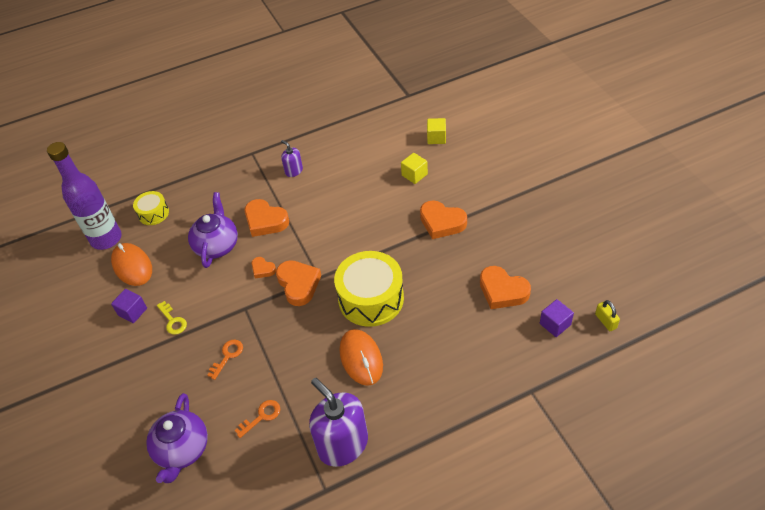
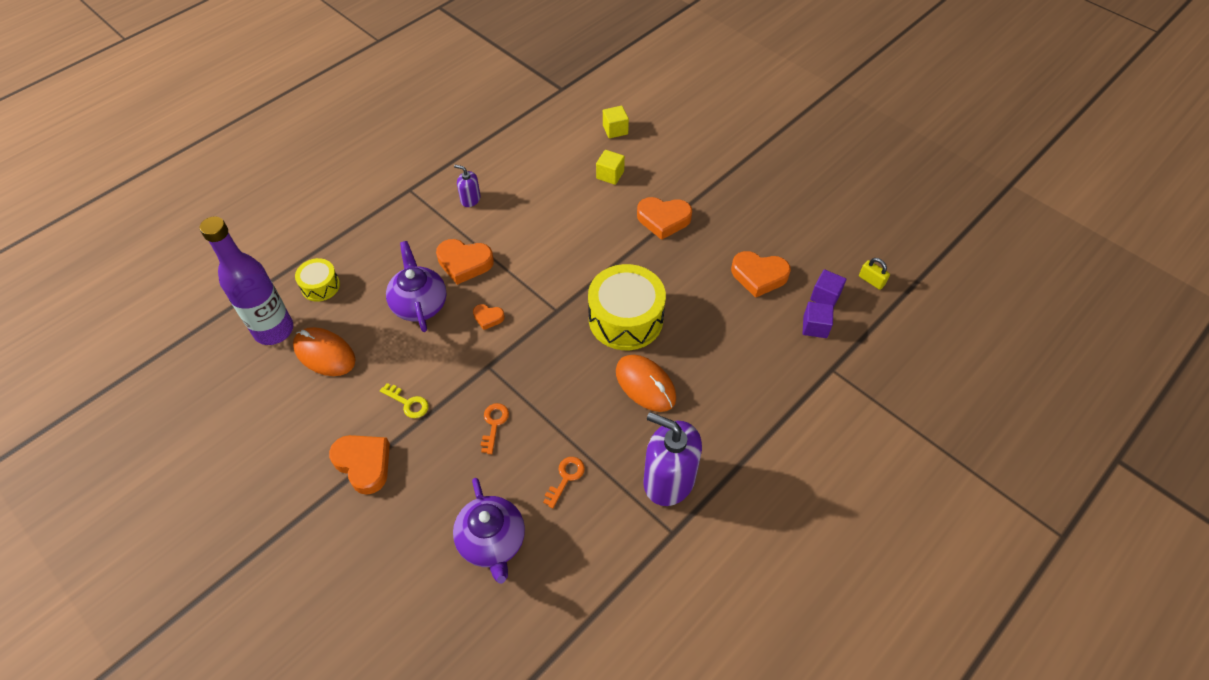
camera: 25 degrees left, 5 degrees up
purple cube [111,289,147,323] -> purple cube moved to [803,302,834,338]
orange heart [276,260,321,306] -> orange heart moved to [329,435,390,495]

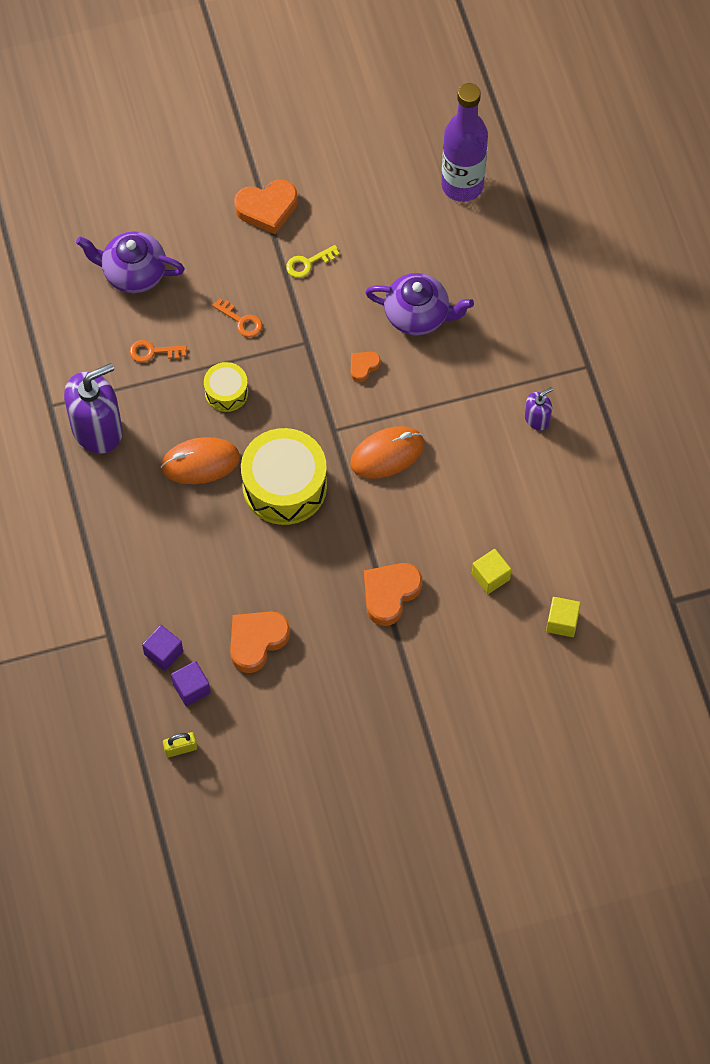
camera: 120 degrees right, 10 degrees up
orange mouse [293,327,356,376] -> orange mouse moved to [350,426,424,479]
yellow drum [295,258,340,302] -> yellow drum moved to [204,362,248,412]
orange heart [436,239,494,285] -> none
orange key [543,457,585,508] -> orange key turned 120 degrees clockwise [130,340,187,363]

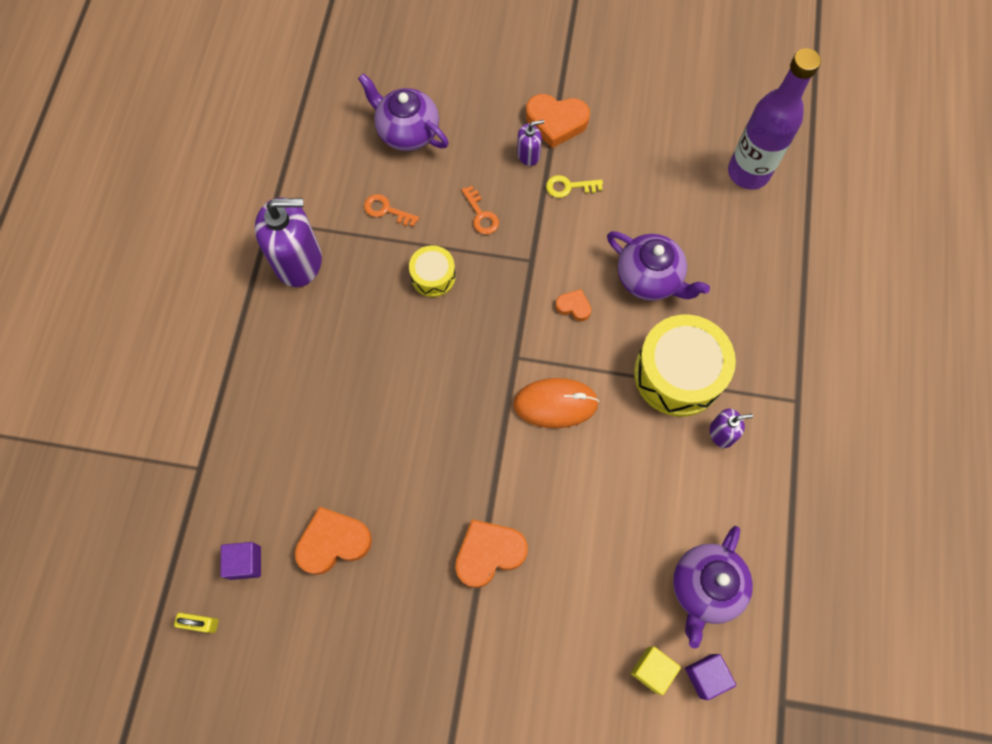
camera: 25 degrees right, 5 degrees up
purple cube [142,625,183,671] -> purple cube moved to [685,654,736,700]
orange mouse [161,437,240,484] -> none
yellow drum [241,428,327,525] -> yellow drum moved to [634,315,736,417]
orange heart [351,352,381,382] -> orange heart turned 45 degrees clockwise [555,289,591,321]
yellow cube [472,549,511,594] -> none
none -> purple soap dispenser [517,120,544,166]
none -> purple teapot [673,526,753,648]

